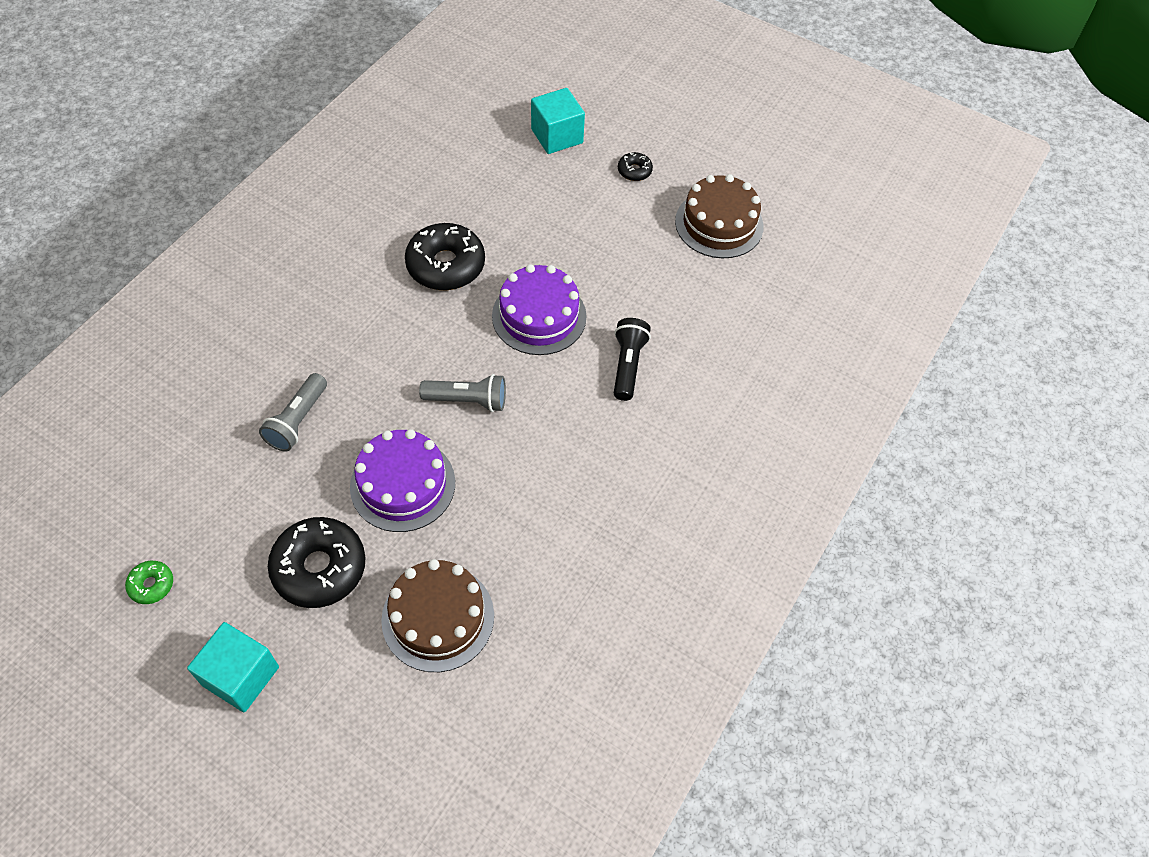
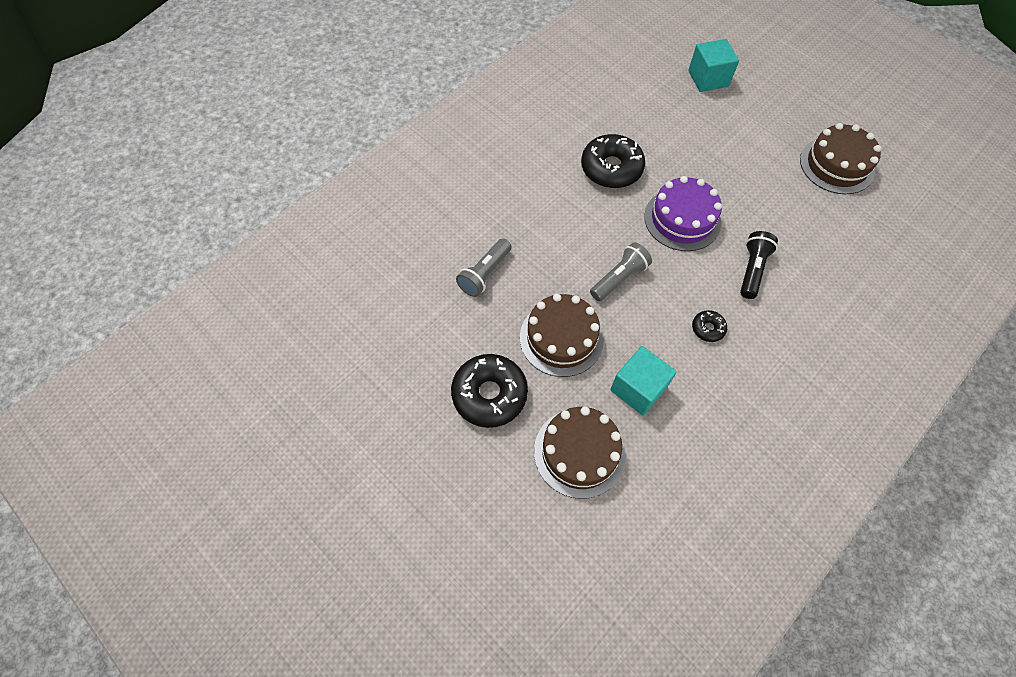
camera: 15 degrees right, 5 degrees up
green donut [125,561,173,604] -> none
turquoise cube [187,622,279,712] -> turquoise cube moved to [610,346,677,416]
purple cake [350,429,455,532] -> brown cake [520,294,604,377]
grey flashlight [419,374,506,412] -> grey flashlight turned 60 degrees counterclockwise [590,242,652,301]
black donut [618,152,653,181] -> black donut moved to [692,310,727,342]

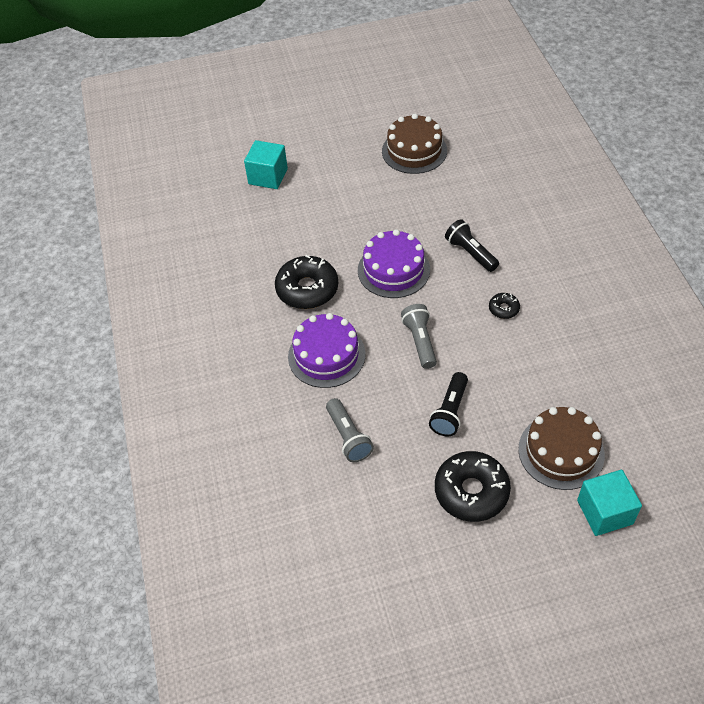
camera: 55 degrees left, 10 degrees down
brown cake [520,294,604,377] -> black flashlight [429,372,468,436]
turquoise cube [610,346,677,416] -> turquoise cube moved to [577,470,642,536]
none -> purple cake [288,313,365,388]

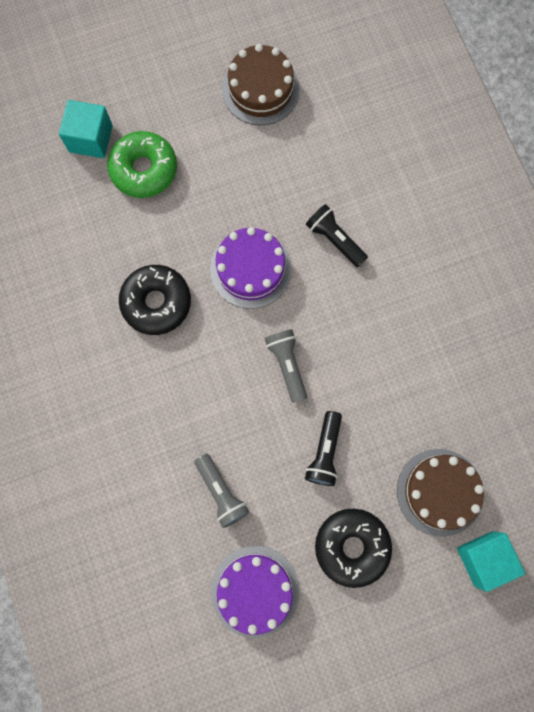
camera: 10 degrees left, 25 degrees up
purple cake [288,313,365,388] -> purple cake moved to [211,545,300,638]
black donut [489,293,520,319] -> none
none -> green donut [107,131,177,198]

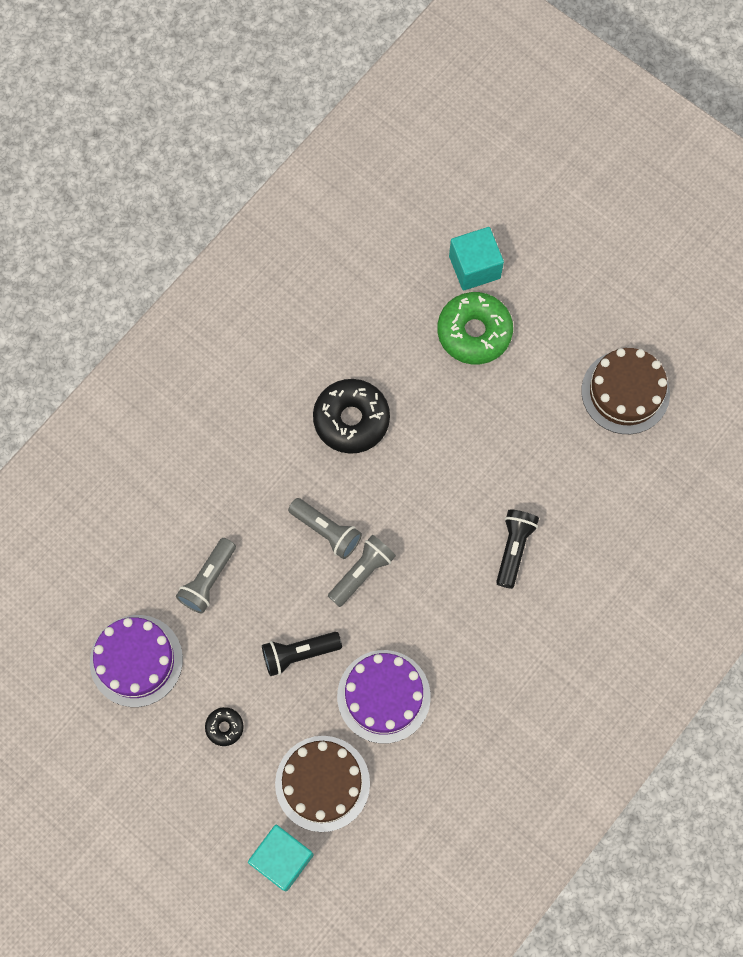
camera: 60 degrees right, 5 degrees down
purple cake [210,227,292,309] -> purple cake moved to [337,650,431,743]
black donut [315,509,392,588] -> black donut [205,707,244,746], size x0.47
none -> grey flashlight [288,498,362,559]

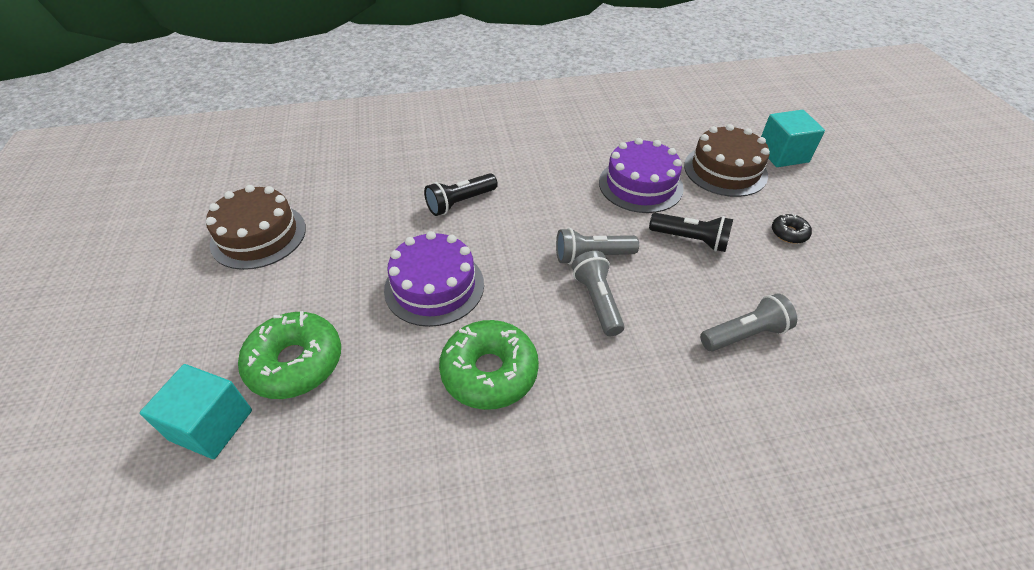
camera: 140 degrees left, 25 degrees down
purple cake [90,615,183,707] -> purple cake moved to [384,231,484,327]
black donut [313,379,390,454] -> green donut [439,320,539,410]

